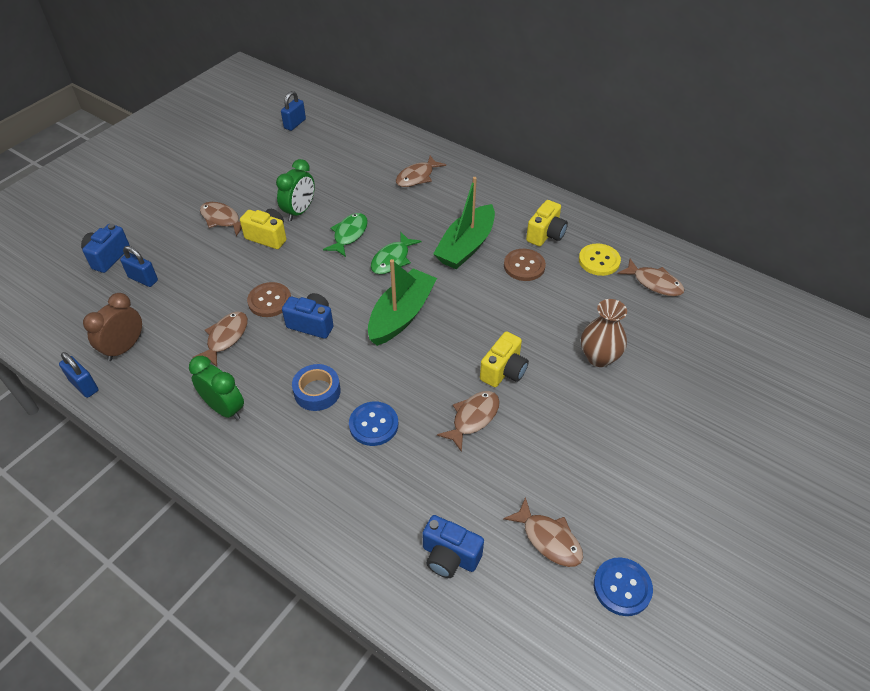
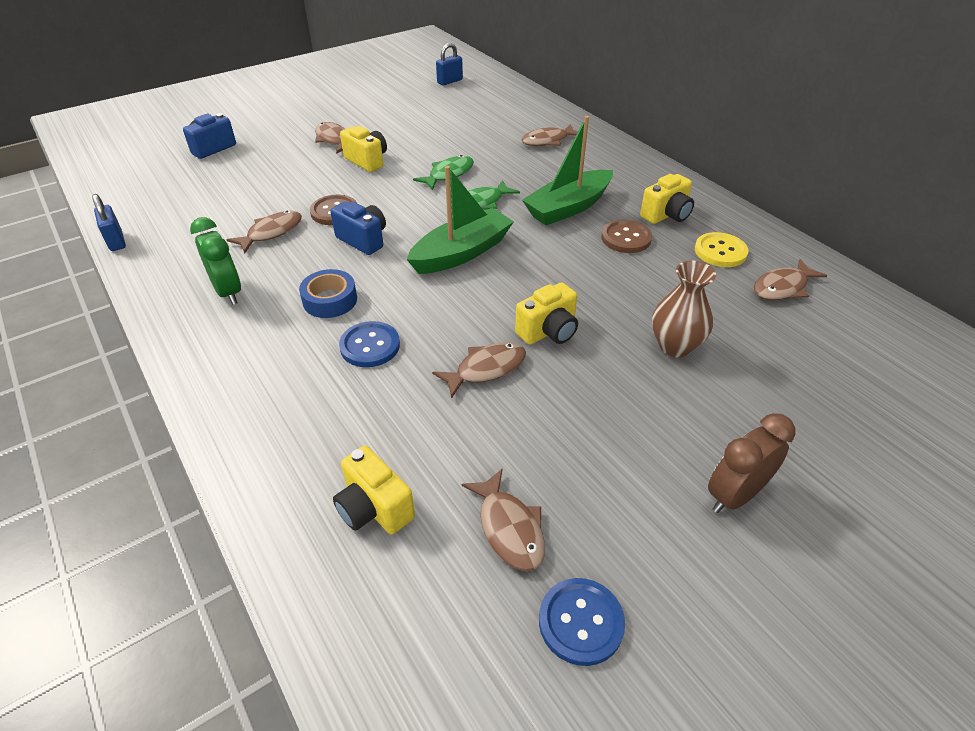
camera: 20 degrees right, 5 degrees down
brown clock [83,293,142,361] -> brown clock moved to [708,413,795,513]
blue padlock [120,246,158,287] -> none
green clock [276,159,315,221] -> none
blue camera [422,515,484,578] -> yellow camera [333,446,415,534]
brown fish [618,259,685,296] -> brown fish turned 90 degrees clockwise [753,259,827,300]

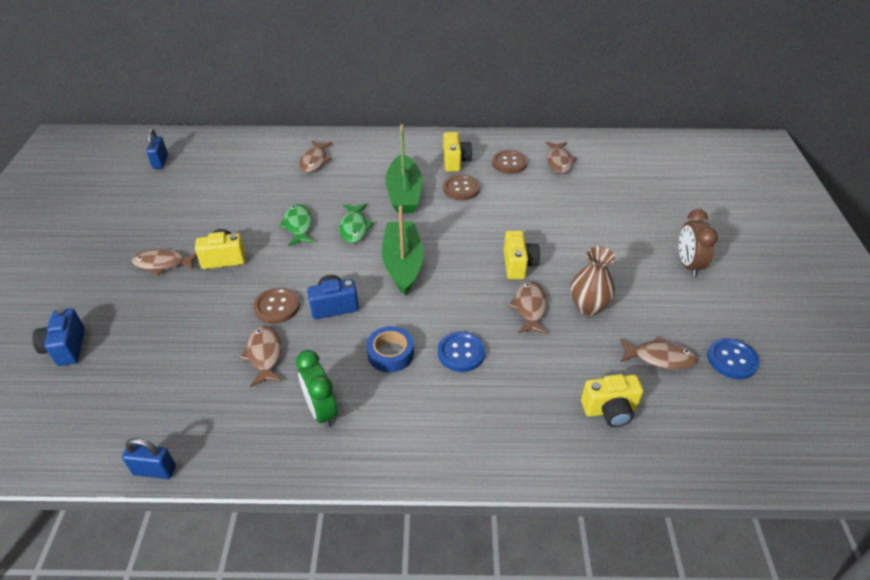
camera: 55 degrees left, 0 degrees up
green clock [190,217,241,305] -> green clock turned 120 degrees counterclockwise [296,350,338,428]
brown vase [652,261,716,357] -> brown vase moved to [570,246,615,316]
yellow button [695,232,749,267] -> brown button [492,150,528,174]

